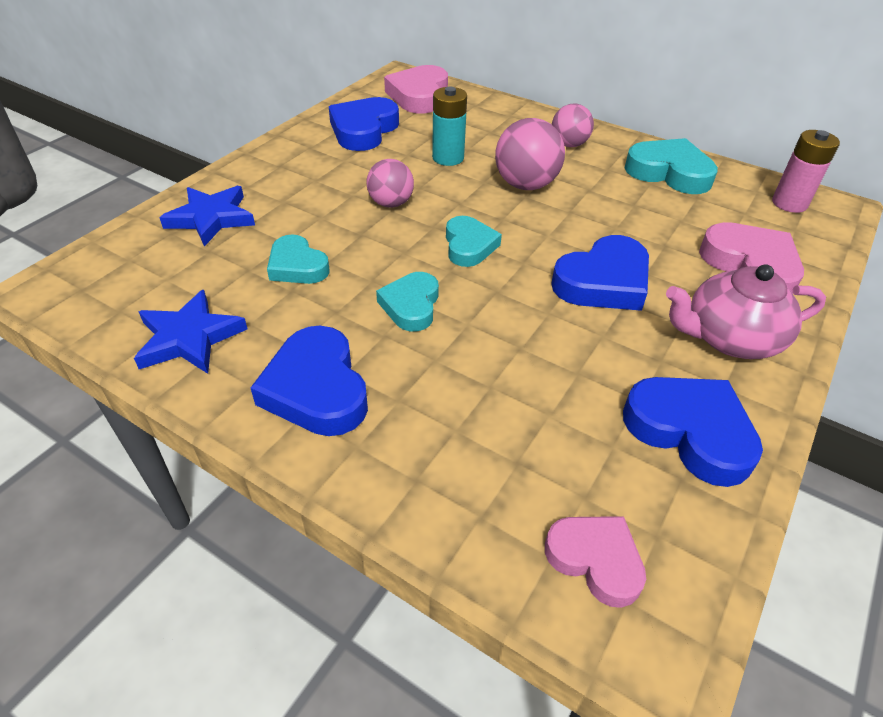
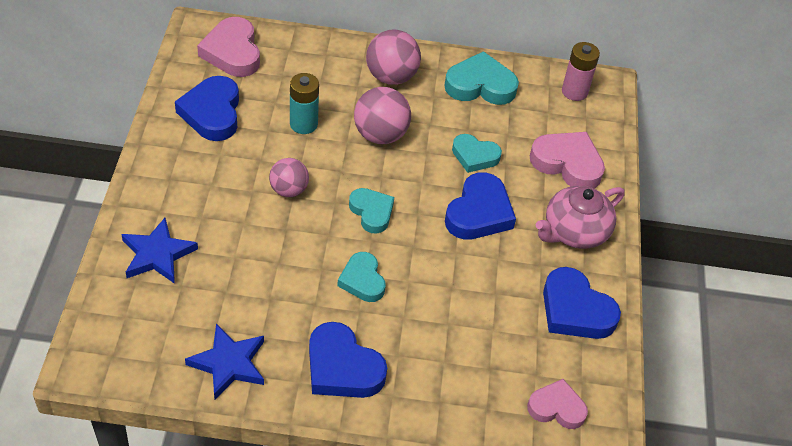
camera: 30 degrees left, 5 degrees up
turquoise heart [267,234,330,284] -> turquoise heart moved to [452,134,502,173]
pink ball [552,104,594,147] -> pink ball [366,30,421,85], size x1.51
blue heart [623,377,763,487] -> blue heart turned 150 degrees counterclockwise [543,267,621,339]

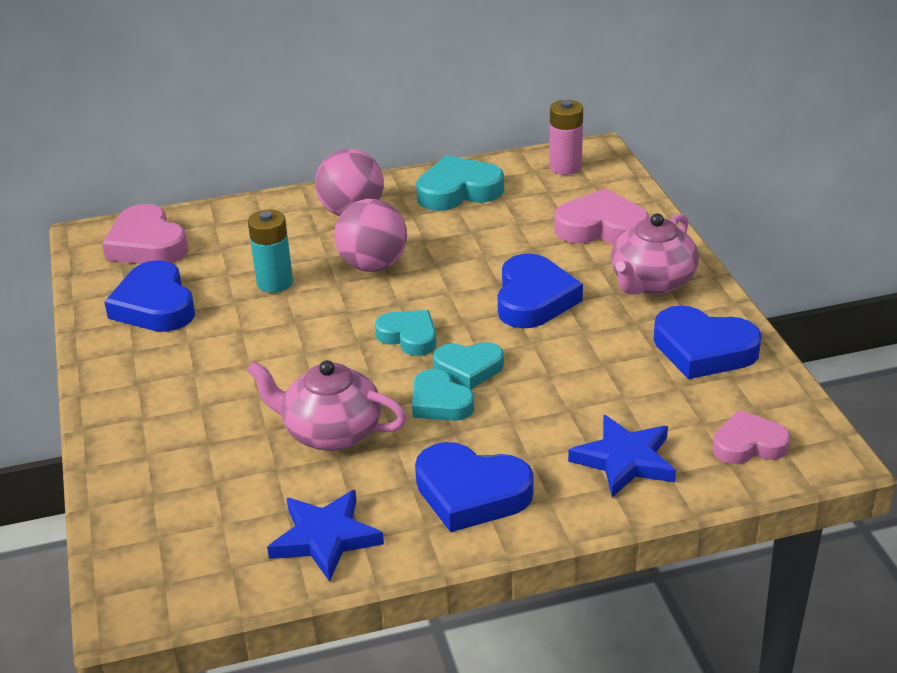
camera: 15 degrees left, 15 degrees down
blue star [121,218,198,284] -> blue star moved to [568,415,676,498]
pink ball [269,158,309,197] -> none
turquoise heart [452,134,502,173] -> turquoise heart moved to [433,342,504,390]
none -> pink teapot [247,360,407,451]

